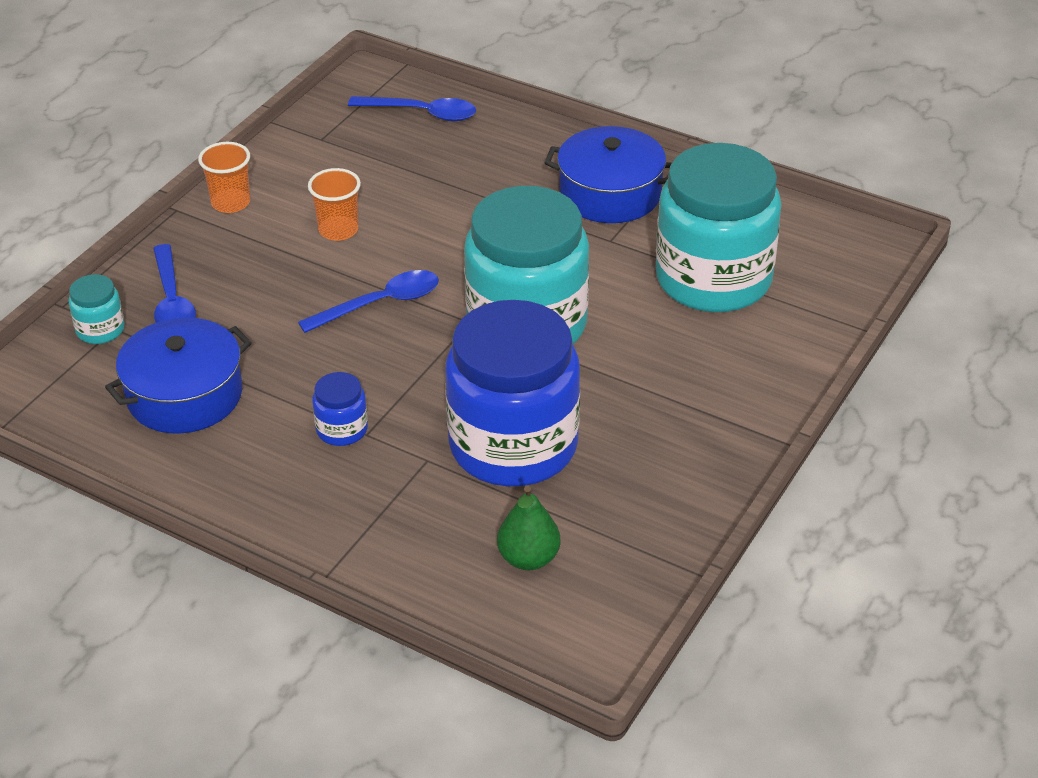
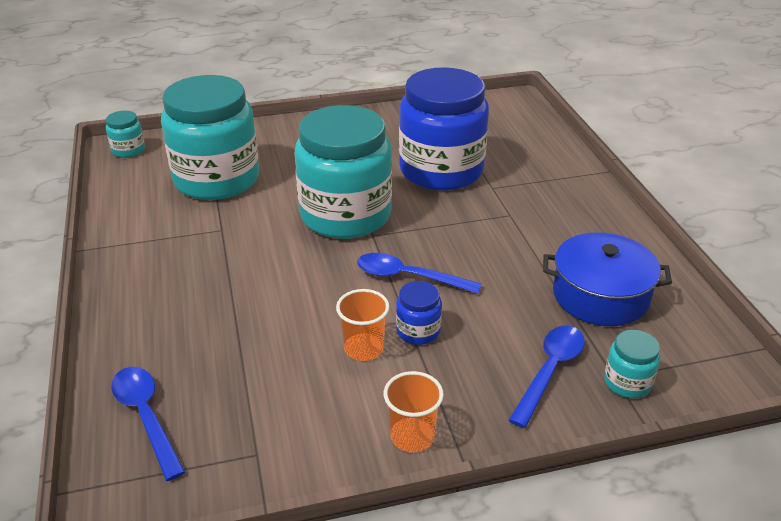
camera: 135 degrees left, 5 degrees down
blue jar [312,372,368,446] -> blue jar moved to [396,281,442,345]
green pear [497,486,561,570] -> none
blue pot [545,126,672,223] -> none
none -> turquoise jar [106,111,145,158]

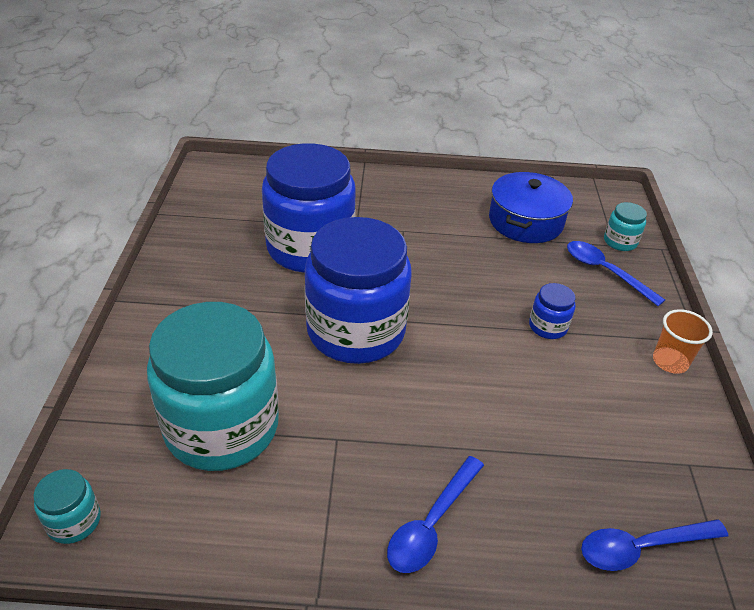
camera: 75 degrees left, 5 degrees up
turquoise jar [295,105,392,239] -> blue jar [305,217,411,364]
orange cup [336,289,390,361] -> none
blue spoon [357,253,481,294] -> blue spoon moved to [387,456,484,573]

